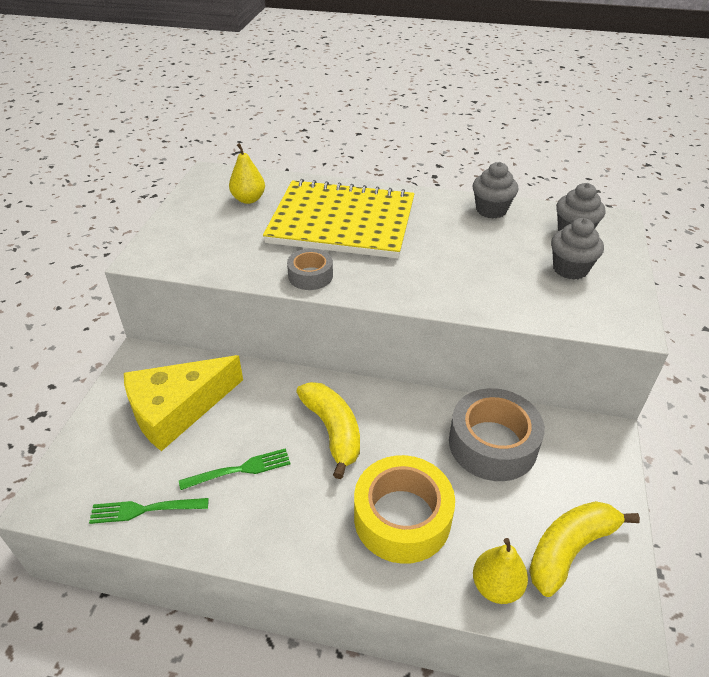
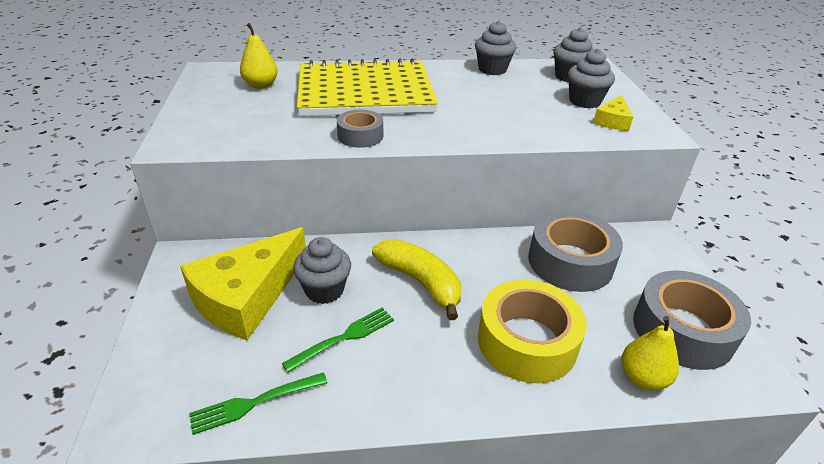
camera: 20 degrees left, 5 degrees down
yellow banana [529,501,640,597] -> grey tape [633,271,751,370]
none -> grey cupcake [293,237,351,304]
none -> yellow cheese [593,95,634,131]

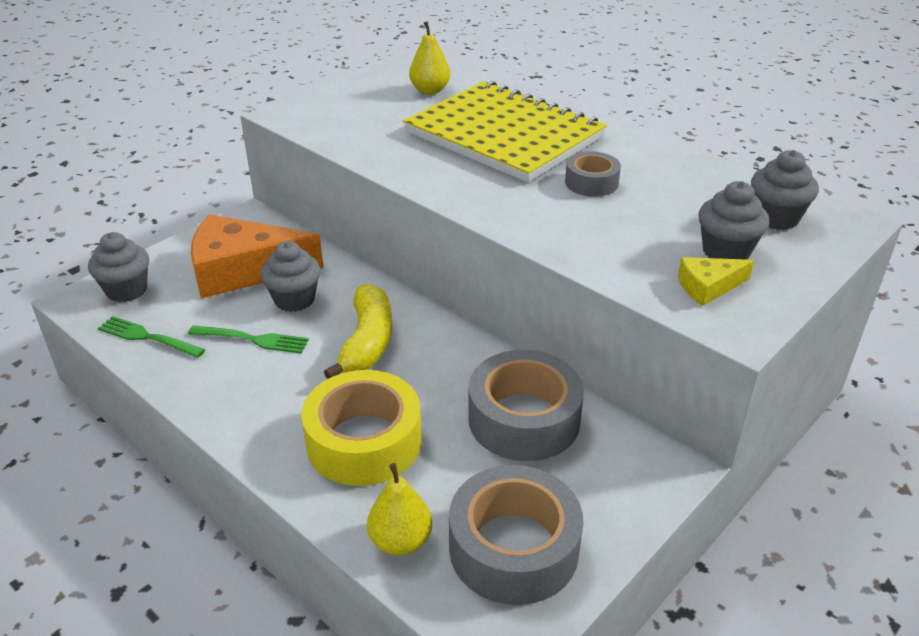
camera: 50 degrees right, 0 degrees up
yellow cheese [180,227,306,341] -> orange cheese [191,214,324,298]
grey tape [337,109,383,148] -> grey tape moved to [565,151,621,197]
grey cupcake [475,20,516,75] -> grey cupcake moved to [88,232,149,302]

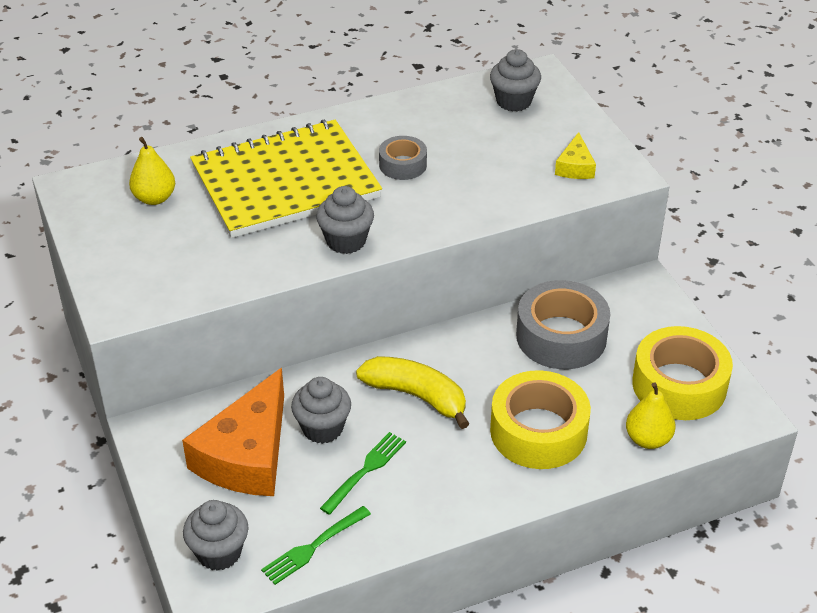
camera: 65 degrees left, 5 degrees up
grey tape [449,465,583,605] -> yellow tape [632,326,733,420]
grey cupcake [698,181,769,260] -> grey cupcake moved to [316,186,374,254]

